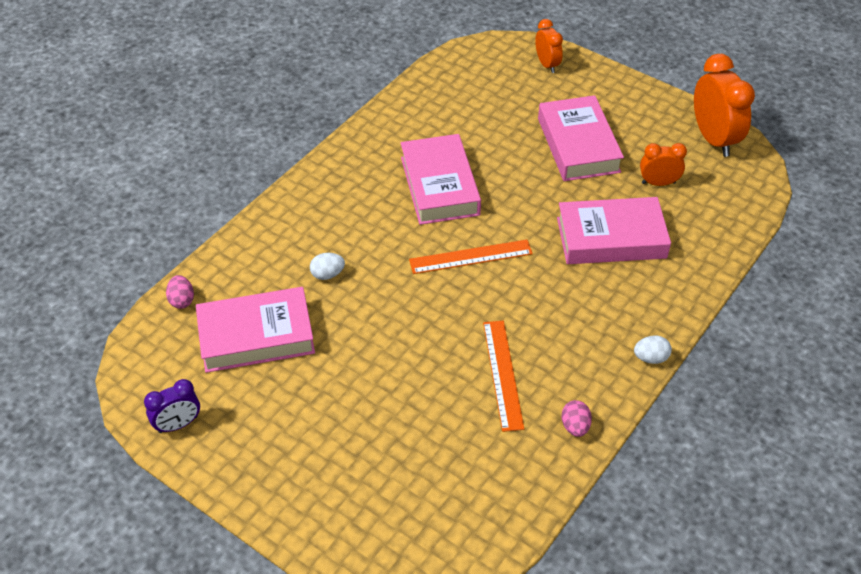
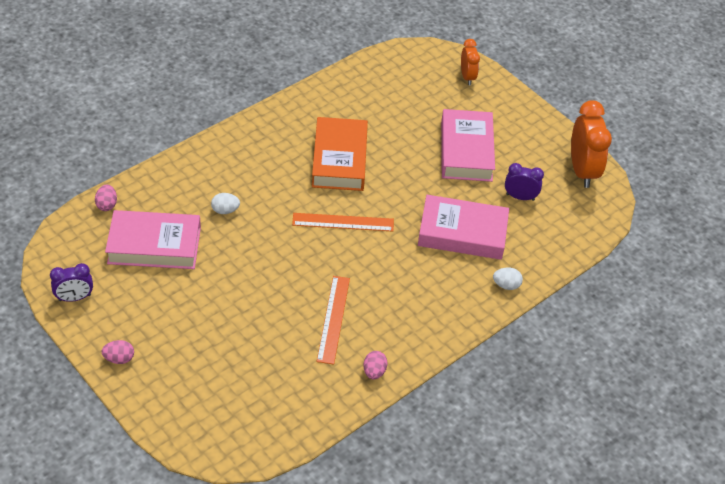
camera: 10 degrees right, 0 degrees up
pink book [401,134,481,225] -> orange book [312,117,368,191]
white egg [634,335,672,364] -> white egg moved to [493,268,523,290]
orange clock [640,143,687,186] -> purple clock [505,163,544,201]
none -> pink egg [101,340,134,364]

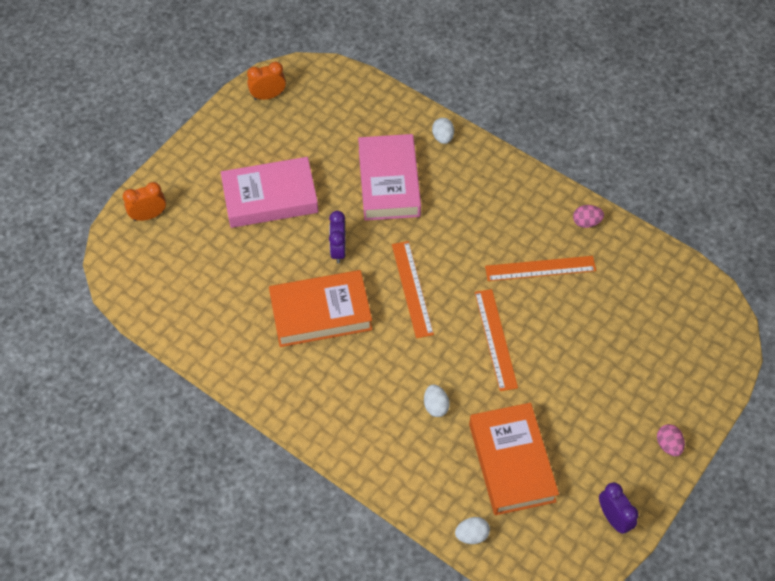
camera: 100 degrees left, 10 degrees up
pink egg [95,185,117,211] -> white egg [455,517,490,544]
pink book [105,210,201,269] -> orange book [469,403,559,515]
purple clock [505,163,544,201] -> purple clock moved to [329,211,346,263]
orange clock [571,100,612,188] -> orange clock [247,62,286,100], size x0.57
none -> orange ruler [475,289,518,391]

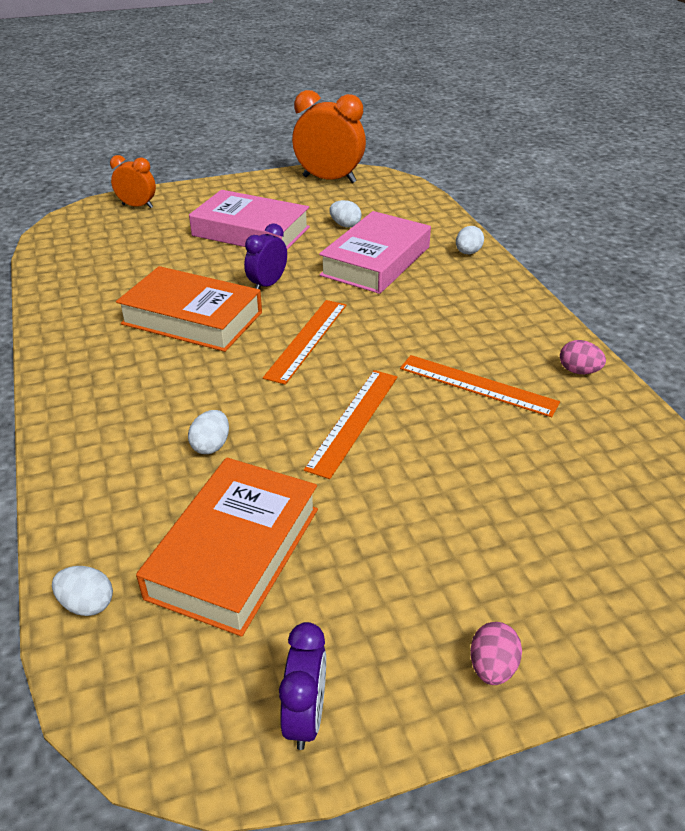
camera: 35 degrees right, 20 degrees down
orange clock [247,62,286,100] -> orange clock [292,90,366,183], size x1.77
none -> white egg [329,200,362,227]

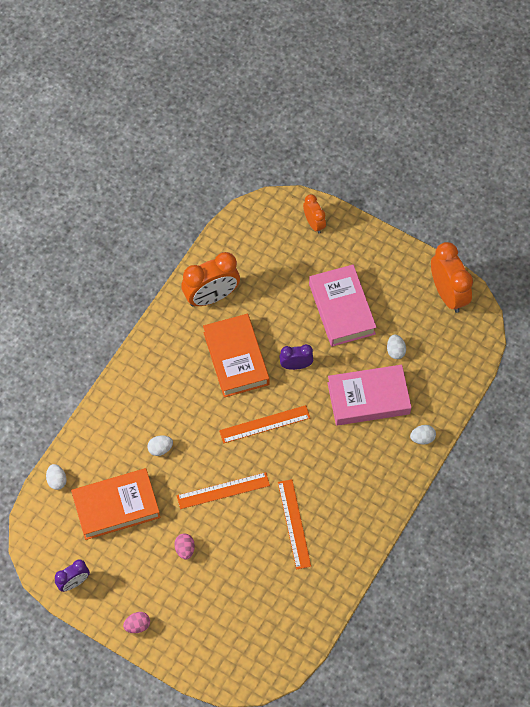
camera: 50 degrees right, 25 degrees up
pink egg [560,340,606,374] -> pink egg moved to [174,534,195,560]
none -> orange clock [181,252,240,306]

